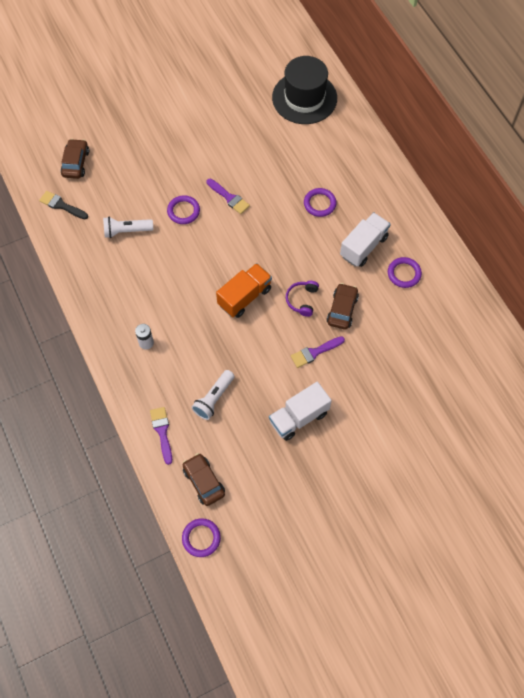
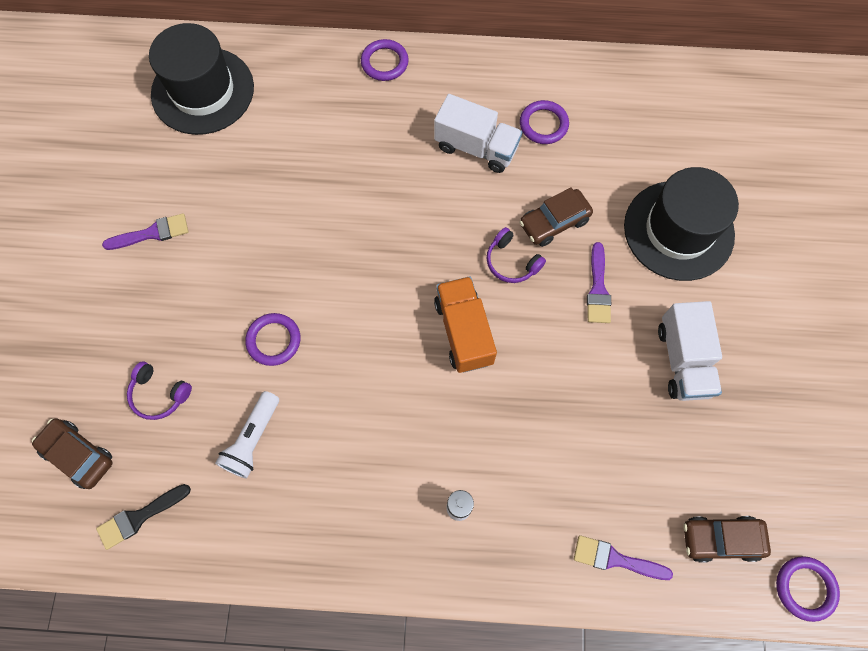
camera: 60 degrees left, 5 degrees up
white flashlight [192,370,235,420] -> none
purple brush [206,179,250,214] -> purple brush moved to [102,213,189,250]
purple ring [304,188,337,217] -> purple ring moved to [361,39,409,81]
brown car [327,283,359,330] -> brown car turned 75 degrees counterclockwise [519,187,593,247]
white truck [340,212,391,267] -> white truck turned 135 degrees clockwise [434,94,523,173]
none -> purple headphones [127,361,192,420]
none -> black hat [624,167,739,281]

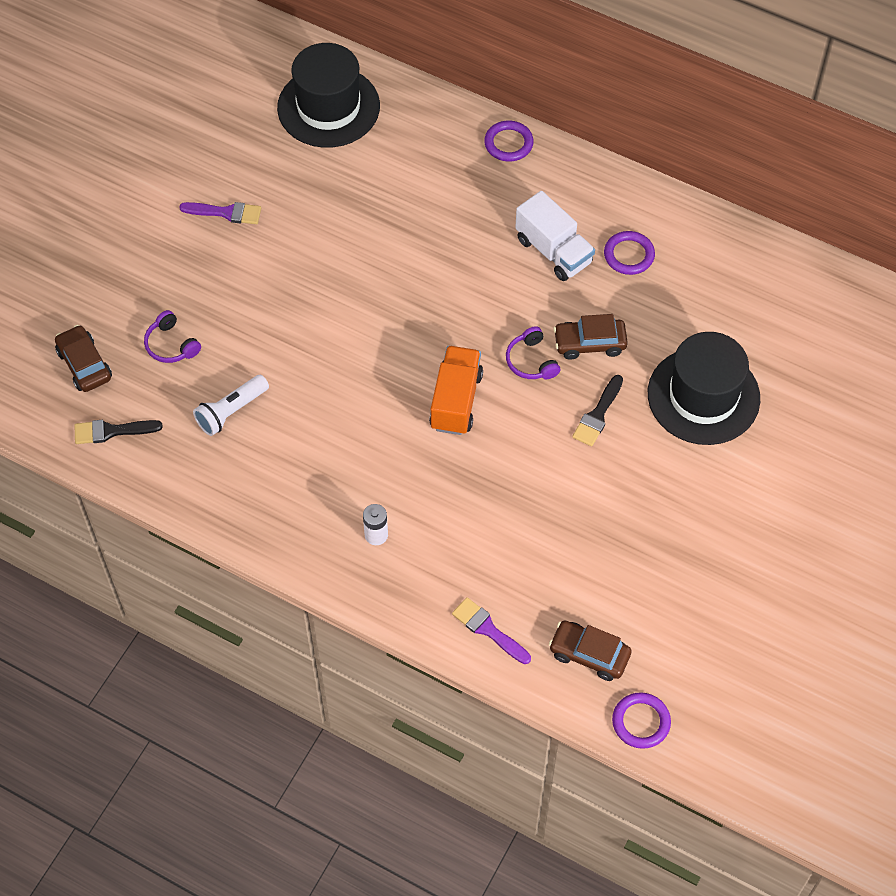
camera: 25 degrees right, 10 degrees down
purple ring [245,313,301,366] -> none
purple brush [587,242,611,323] -> black brush [572,375,623,446]
white truck [658,301,722,401] -> none

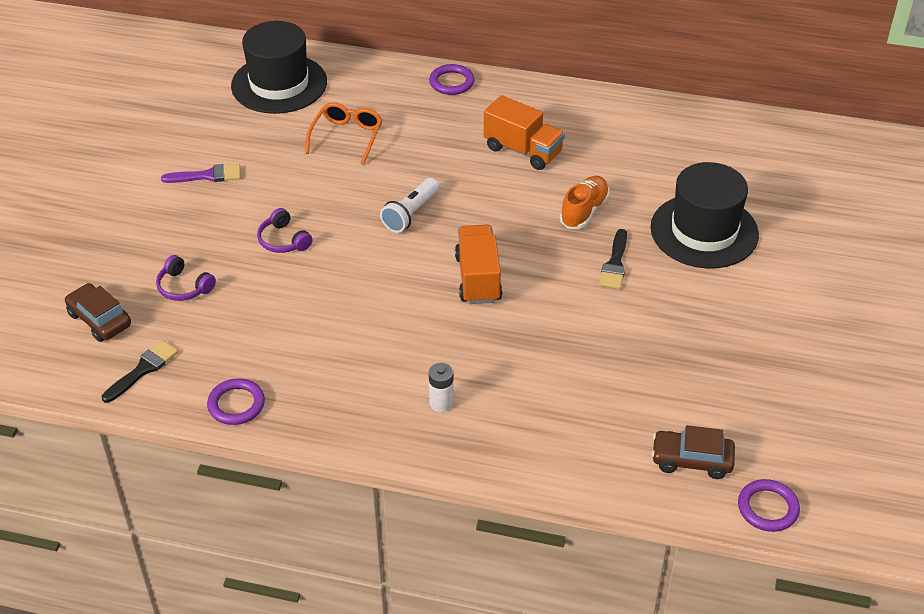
camera: 15 degrees left, 15 degrees down
black brush [74,420,163,444] -> black brush turned 150 degrees clockwise [102,340,178,403]
white flashlight [193,375,269,436] -> white flashlight moved to [380,178,439,233]
purple brush [452,597,531,664] -> none
purple headphones [506,326,560,379] -> purple headphones moved to [257,208,313,253]
white truck [515,191,595,281] -> orange truck [484,95,565,170]
brown car [553,314,628,360] -> orange shoe [560,176,610,229]
purple ring [604,231,655,275] -> purple ring moved to [207,378,265,425]
none -> orange glasses [305,102,383,165]

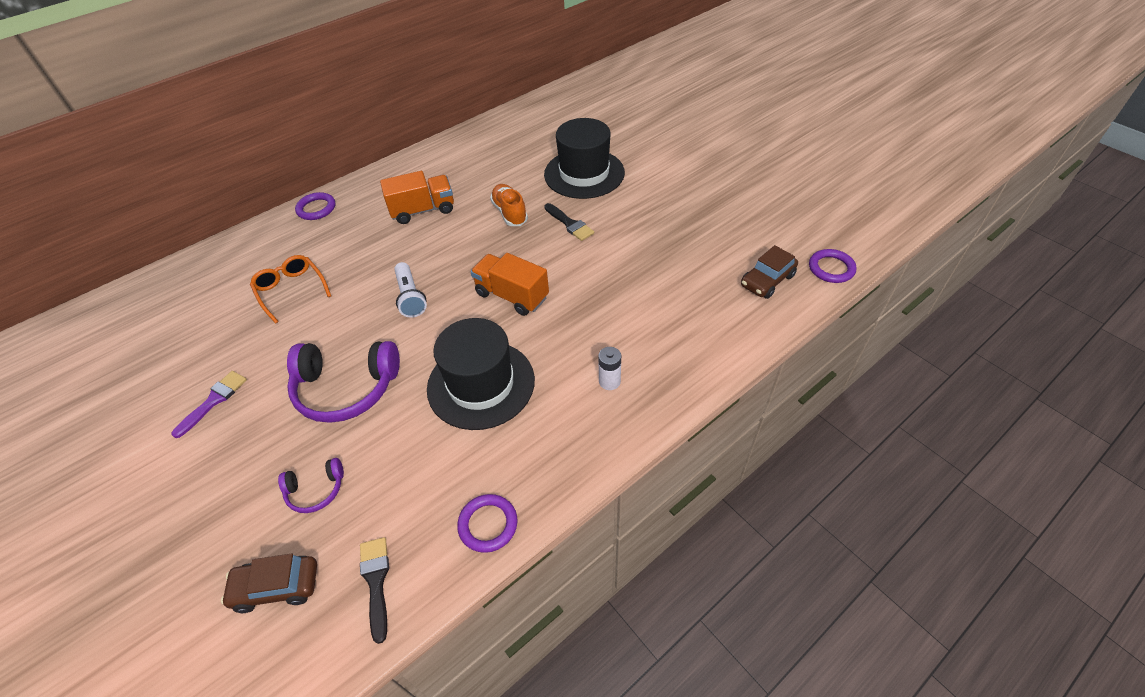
camera: 50 degrees left, 5 degrees up
black hat [231,21,327,114] -> black hat moved to [427,318,535,430]
purple headphones [257,208,313,253] -> purple headphones [287,341,400,423], size x1.97

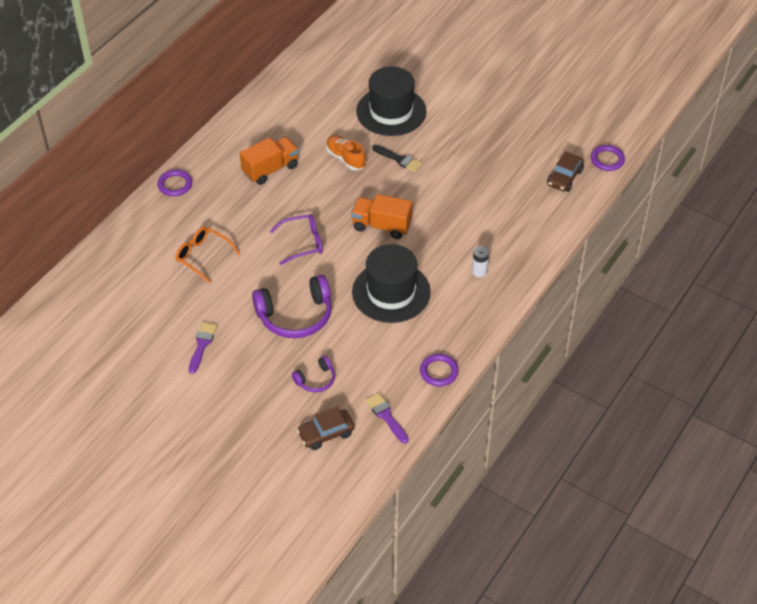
camera: 20 degrees left, 0 degrees up
black brush [360,537,389,644] -> purple brush [366,393,409,444]
white flashlight [394,262,427,318] -> purple glasses [270,214,323,265]

